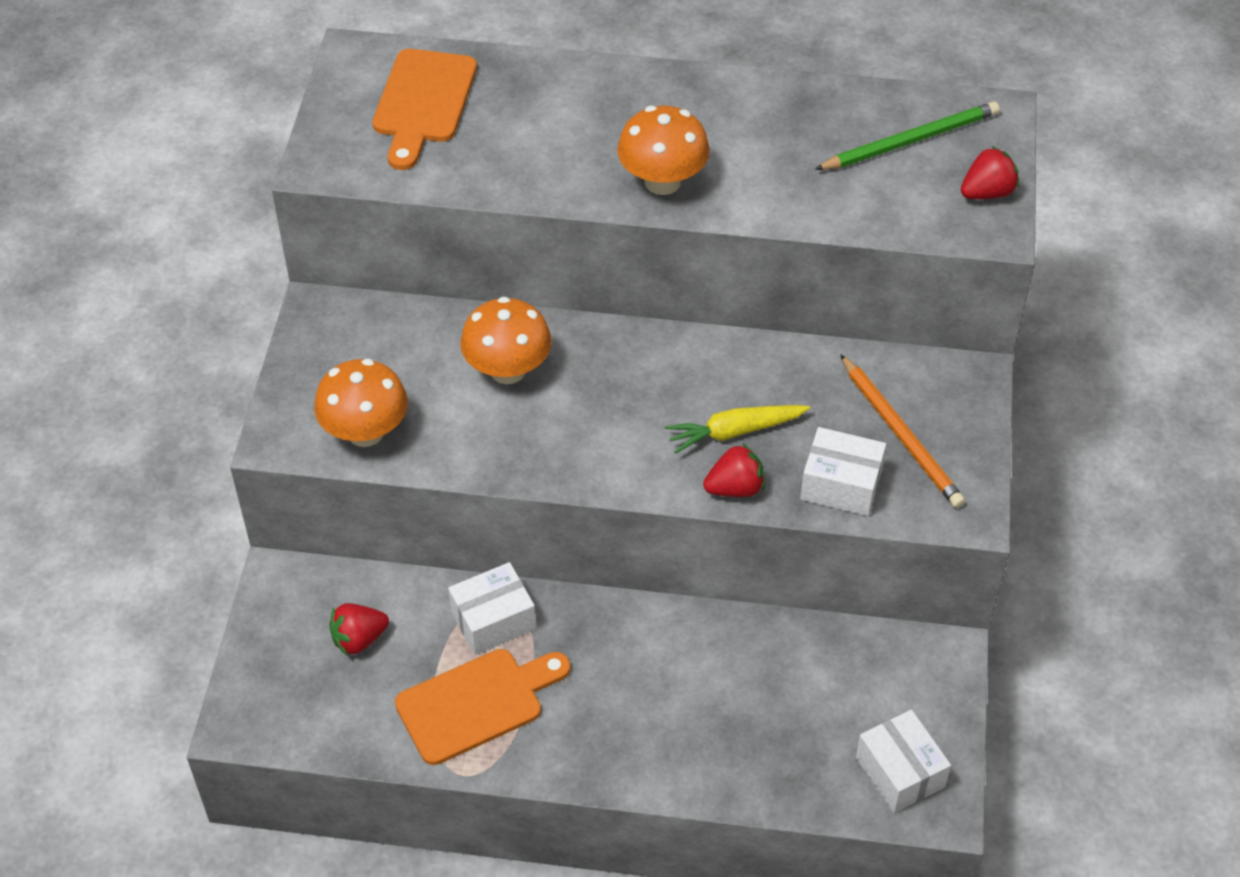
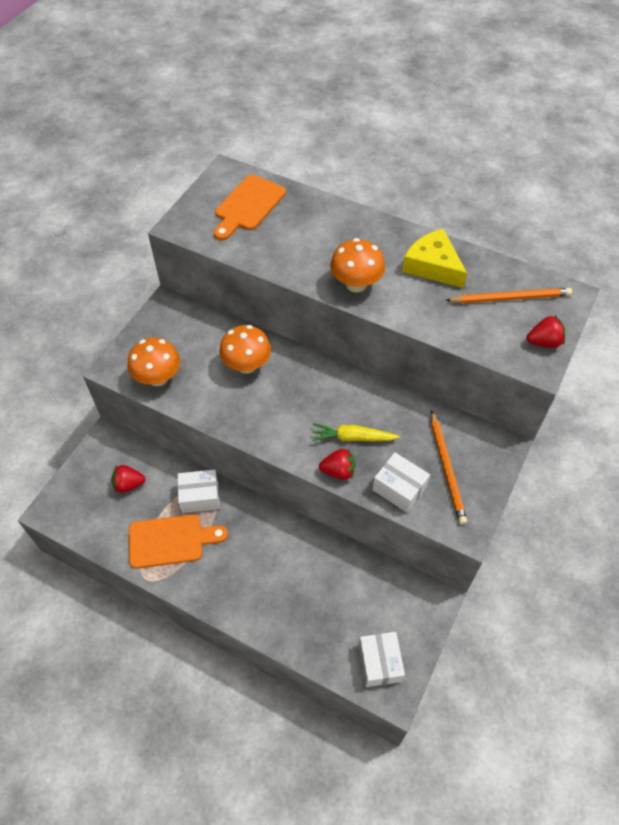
camera: 20 degrees right, 5 degrees up
green pencil [814,102,1000,170] -> orange pencil [445,288,572,303]
none -> yellow cheese [402,229,467,288]

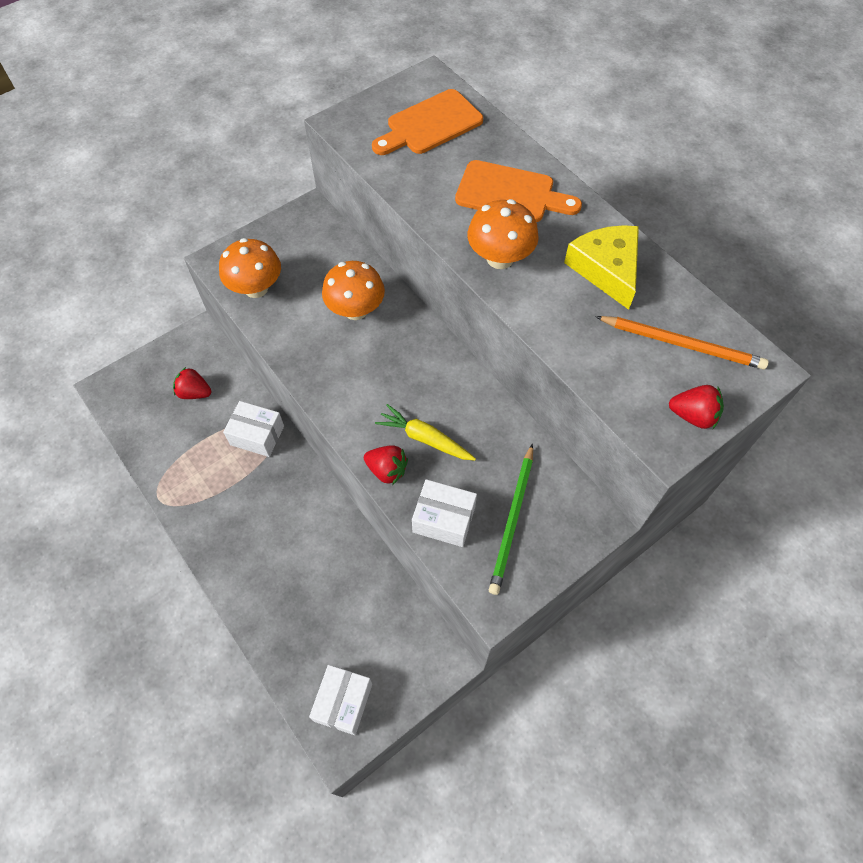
camera: 25 degrees right, 5 degrees up
orange cutting board [129,514,228,569] -> orange cutting board moved to [455,160,582,222]
white box [373,452,430,513] -> white box turned 45 degrees counterclockwise [412,479,477,547]
orange pencil [431,410,467,525] -> green pencil [489,444,533,595]

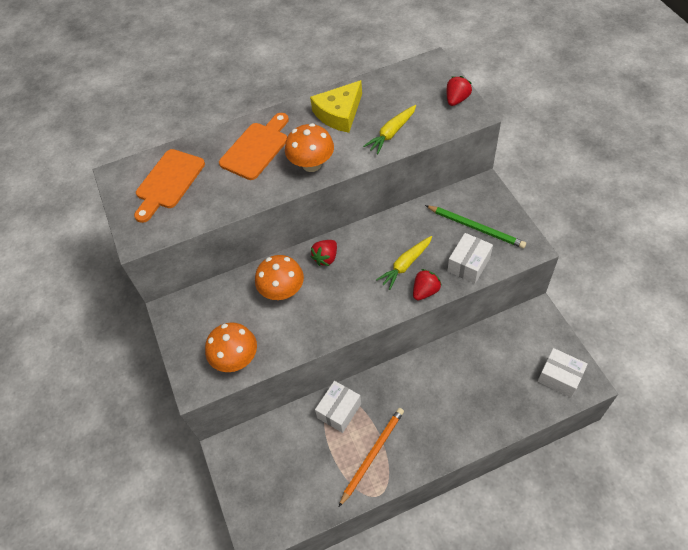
camera: 70 degrees left, 5 degrees down
red strawberry [173,367,211,399] -> red strawberry moved to [311,240,337,266]
orange cutting board [372,89,483,155] -> orange cutting board turned 45 degrees clockwise [134,149,205,223]
yellow cheese [564,225,639,310] -> yellow cheese turned 45 degrees counterclockwise [310,80,362,133]
orange pencil [595,316,769,370] -> orange pencil moved to [339,408,404,507]
none -> yellow carrot [363,105,416,154]

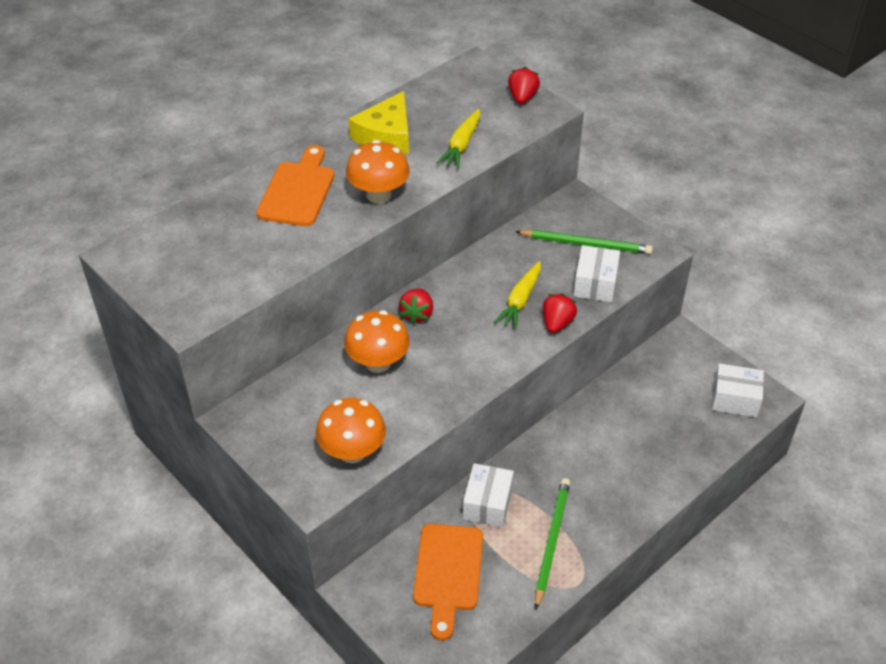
camera: 25 degrees left, 10 degrees down
orange cutting board [134,149,205,223] -> orange cutting board moved to [413,524,483,641]
orange pencil [339,408,404,507] -> green pencil [535,478,570,609]

